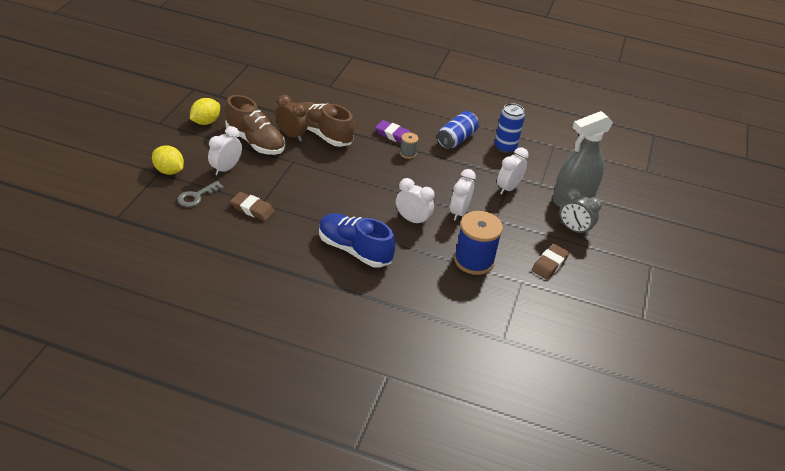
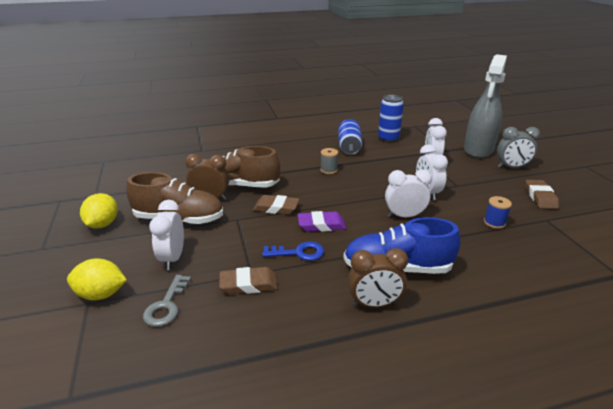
camera: 30 degrees left, 10 degrees down
purple eraser [375,120,411,143] -> purple eraser moved to [298,211,346,232]
blue spool [454,211,503,275] -> blue spool [484,196,512,229], size x0.47
none -> brown eraser [253,195,300,215]
none -> blue key [262,242,324,261]
none -> brown clock [348,248,408,308]

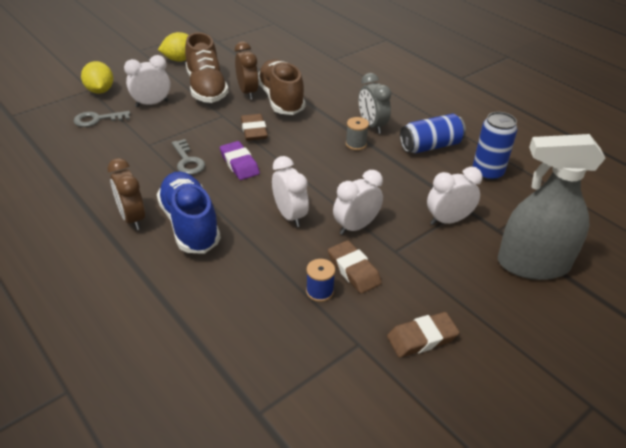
camera: 65 degrees right, 10 degrees up
brown eraser [219,267,278,295] -> brown eraser moved to [328,240,382,294]
blue key [262,242,324,261] -> grey key [172,139,205,175]
grey clock [497,127,540,168] -> grey clock moved to [358,73,391,134]

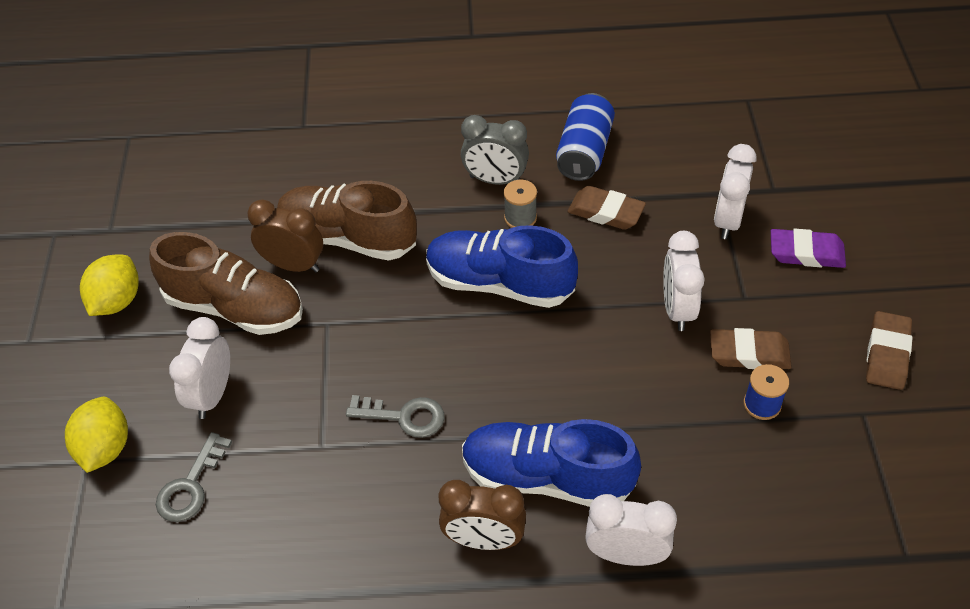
camera: 50 degrees left, 10 degrees up
yellow lemon [81,61,113,94] -> yellow lemon turned 75 degrees clockwise [65,397,128,473]
purple eraser [220,141,260,180] -> purple eraser moved to [771,229,846,268]
brown eraser [241,114,268,141] -> brown eraser moved to [567,186,646,230]
white clock [272,156,309,227] -> white clock moved to [585,494,677,566]
blue can [473,112,517,181] -> none
grey spray bottle [498,134,606,280] -> none
none -> blue shoe [426,225,578,308]

